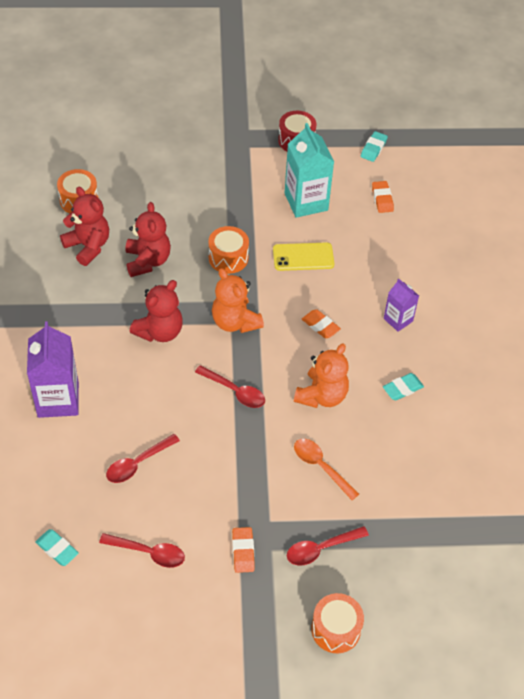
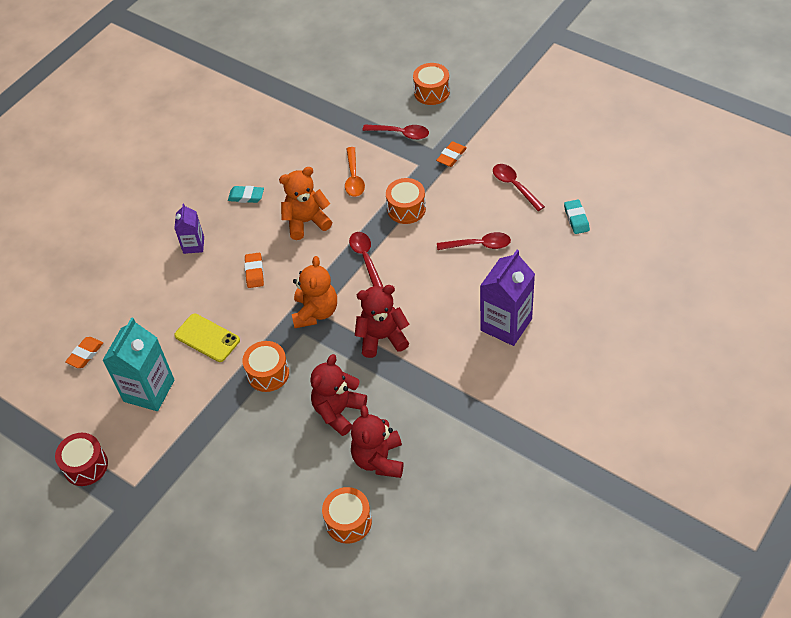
camera: 135 degrees left, 0 degrees up
turquoise eraser [361,131,388,162] -> none
none -> orange drum [386,178,426,224]

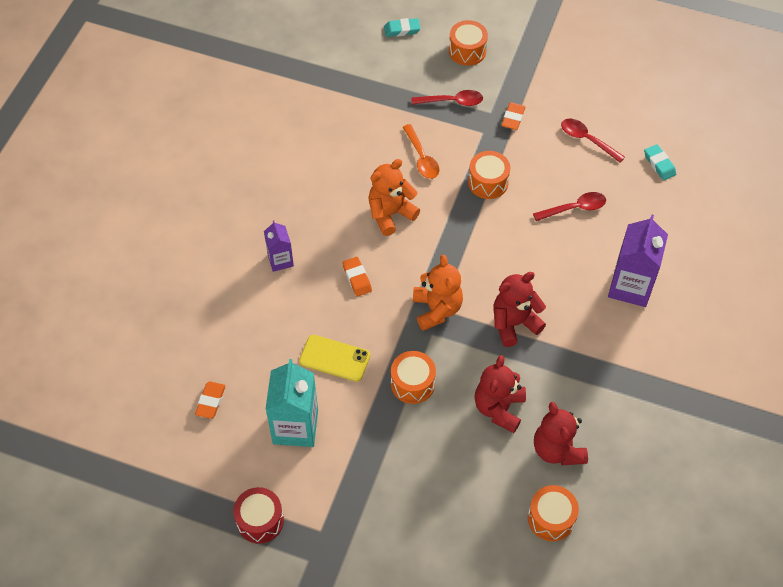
camera: 20 degrees left, 5 degrees up
turquoise eraser [228,186,264,203] -> turquoise eraser moved to [384,18,420,37]
red spoon [349,232,383,287] -> none

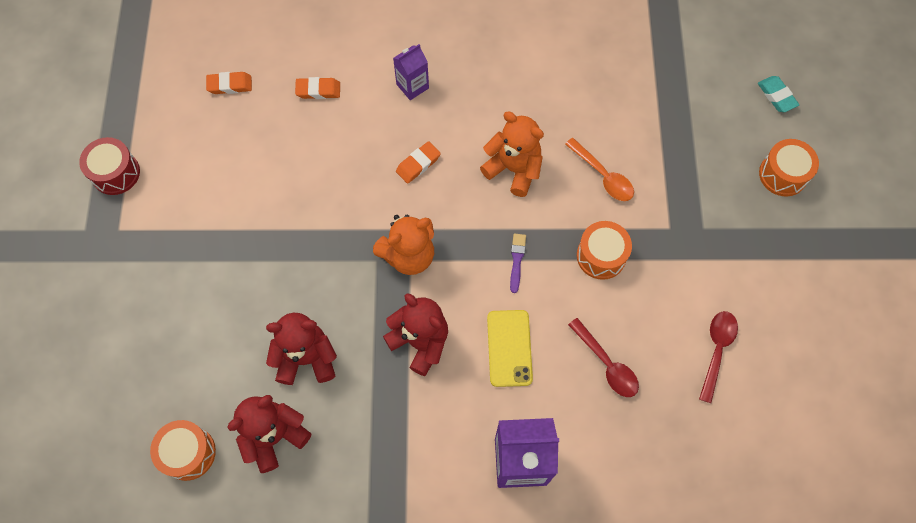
camera: 70 degrees right, 10 degrees up
turquoise carton [265,359,318,447] -> none
yellow phone [299,335,370,382] -> yellow phone moved to [487,310,533,387]
orange drum [391,351,436,404] -> none
orange spoon [403,124,439,179] -> orange spoon turned 90 degrees counterclockwise [565,138,634,201]
red spoon [412,90,483,106] -> none
orange eraser [501,102,526,130] -> orange eraser moved to [295,77,340,99]
turquoise eraser [644,144,676,180] -> none
none -> purple brush [510,234,526,293]

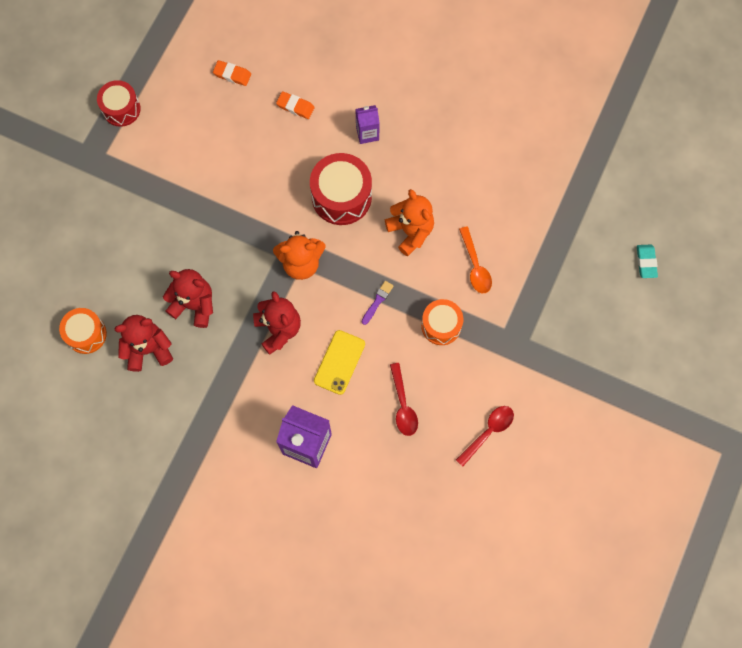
camera: 25 degrees right, 5 degrees up
orange eraser [396,141,441,184] -> red drum [310,153,372,225]
orange drum [759,139,819,197] -> none

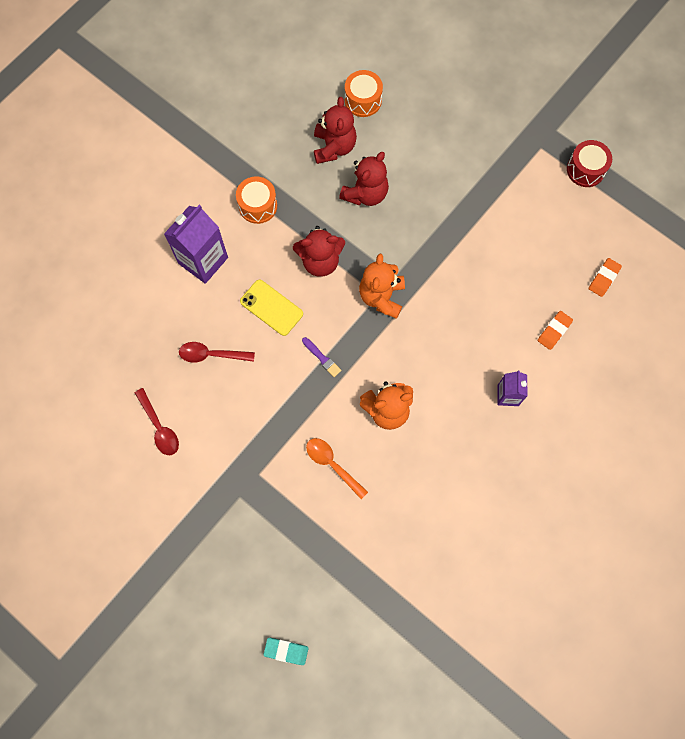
camera: 105 degrees right, 0 degrees up
red drum [310,153,372,225] -> none
orange drum [421,299,463,345] -> orange drum moved to [236,176,277,224]
orange spoon [459,227,492,293] -> orange spoon turned 45 degrees clockwise [306,438,368,499]

